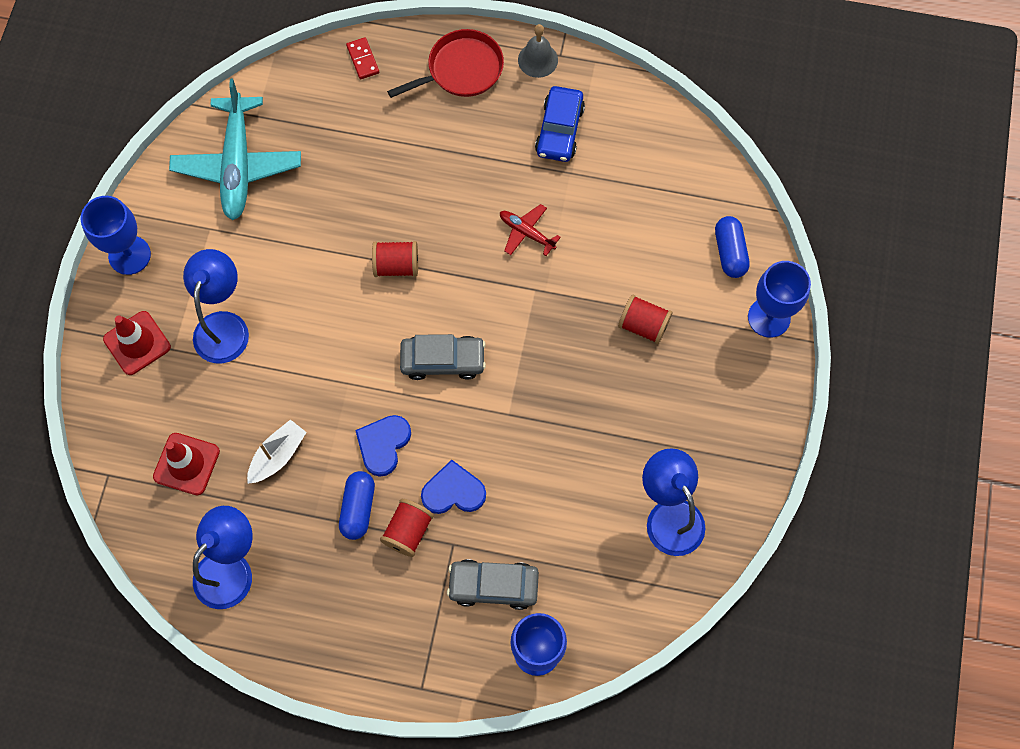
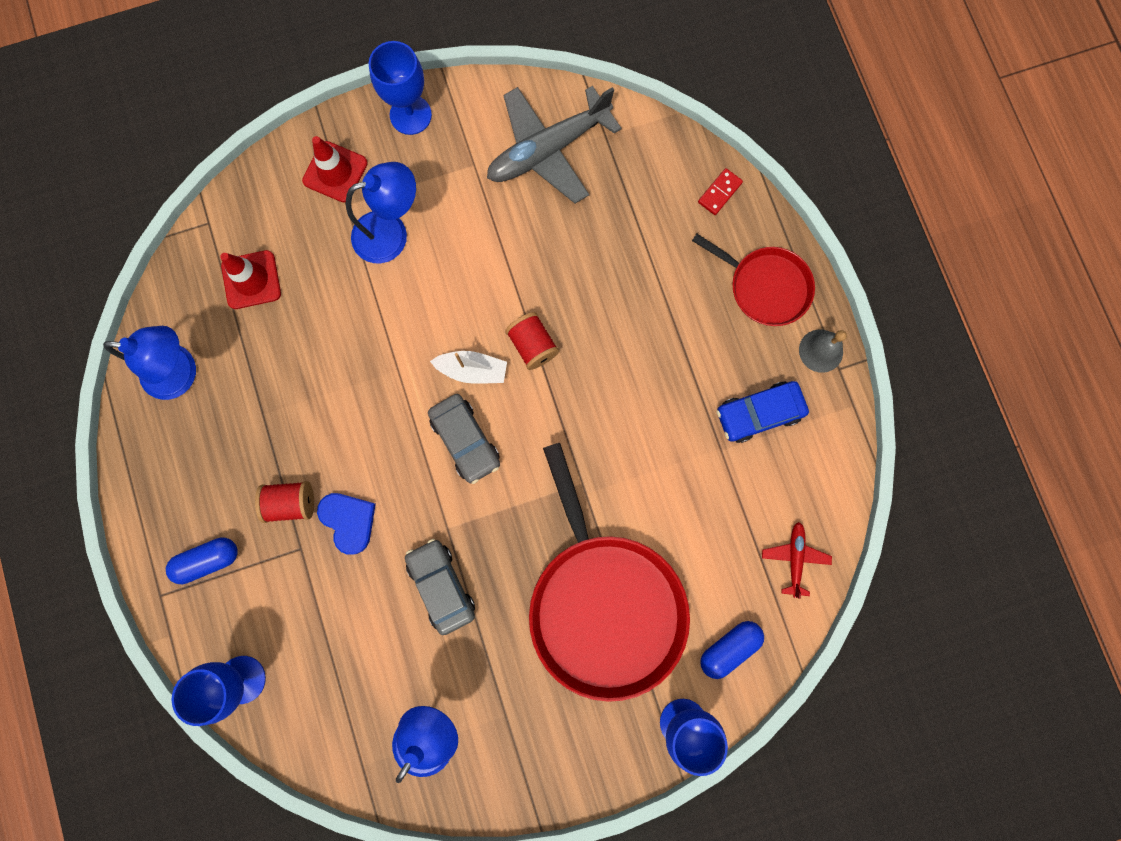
camera: 60 degrees right, 10 degrees up
turquoise plane [169,79,301,220] -> grey plane [487,86,622,203]
white boat [247,419,307,484] -> white boat moved to [430,351,507,384]
blue capsule [339,471,375,540] -> blue capsule moved to [166,537,238,584]
blue heart [355,415,411,477] -> none
grey car [447,559,539,610] -> grey car moved to [405,539,475,635]
red plane [500,204,561,256] -> red plane moved to [762,522,832,599]
red spool [618,295,672,344] -> red pan [529,443,690,702]

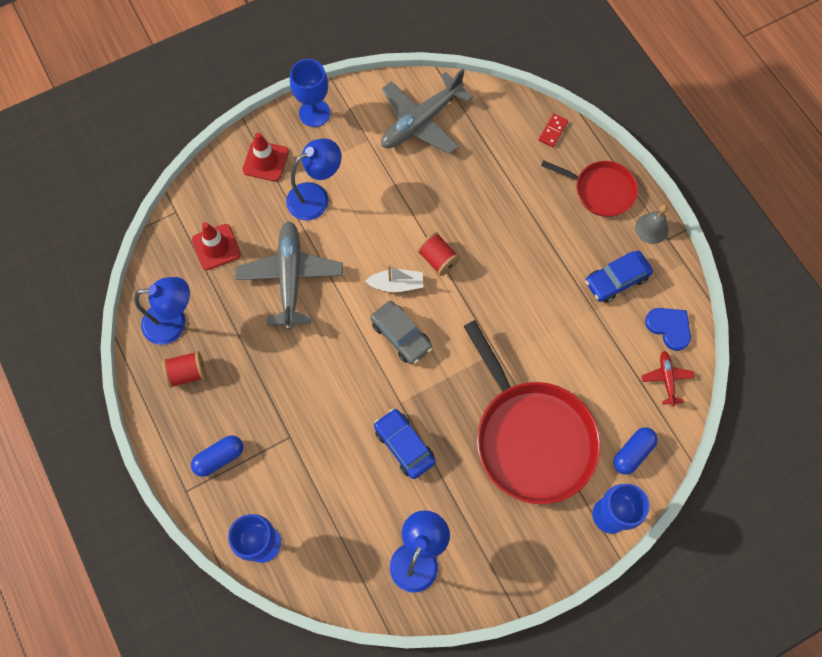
camera: 10 degrees left, 10 degrees down
red spool [255,481,314,523] -> red spool moved to [162,351,206,388]
blue heart [317,493,376,554] -> blue heart moved to [645,308,691,351]
grey car [405,539,475,635] -> blue car [374,409,436,479]
none -> grey plane [235,221,343,330]

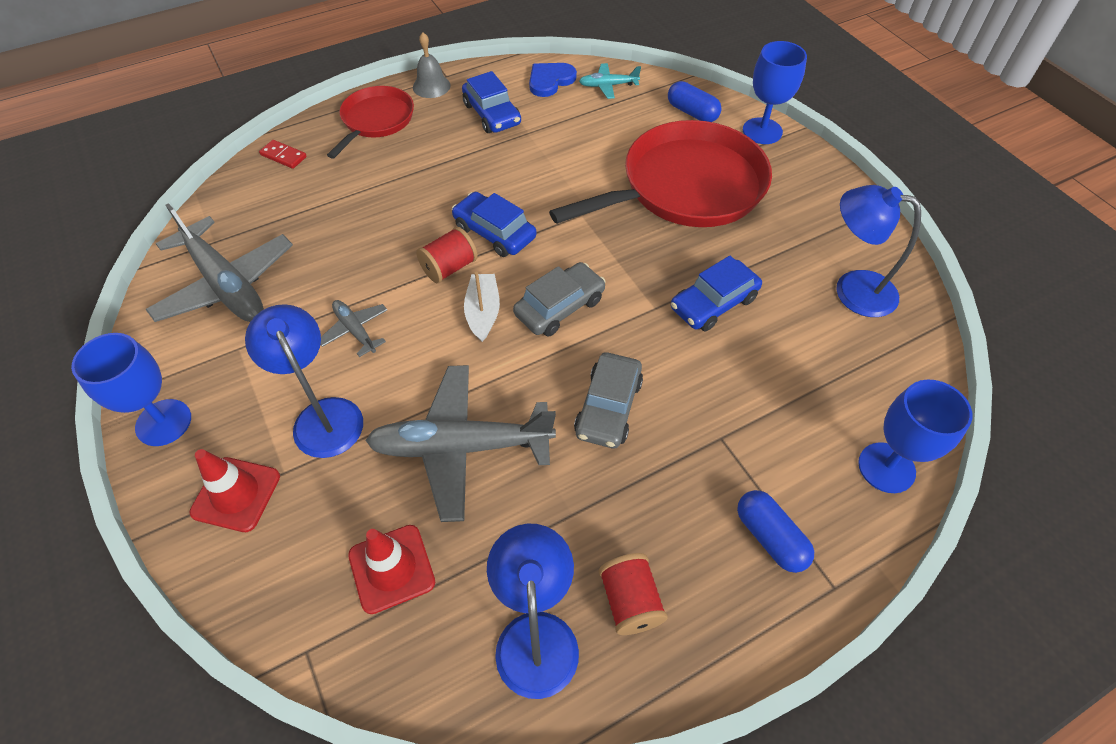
camera: 90 degrees left, 15 degrees down
red plane [641,351,695,406] -> turquoise plane [579,63,641,99]
none -> grey plane [320,300,387,357]
none -> blue car [452,192,536,257]
none -> grey car [574,352,643,448]

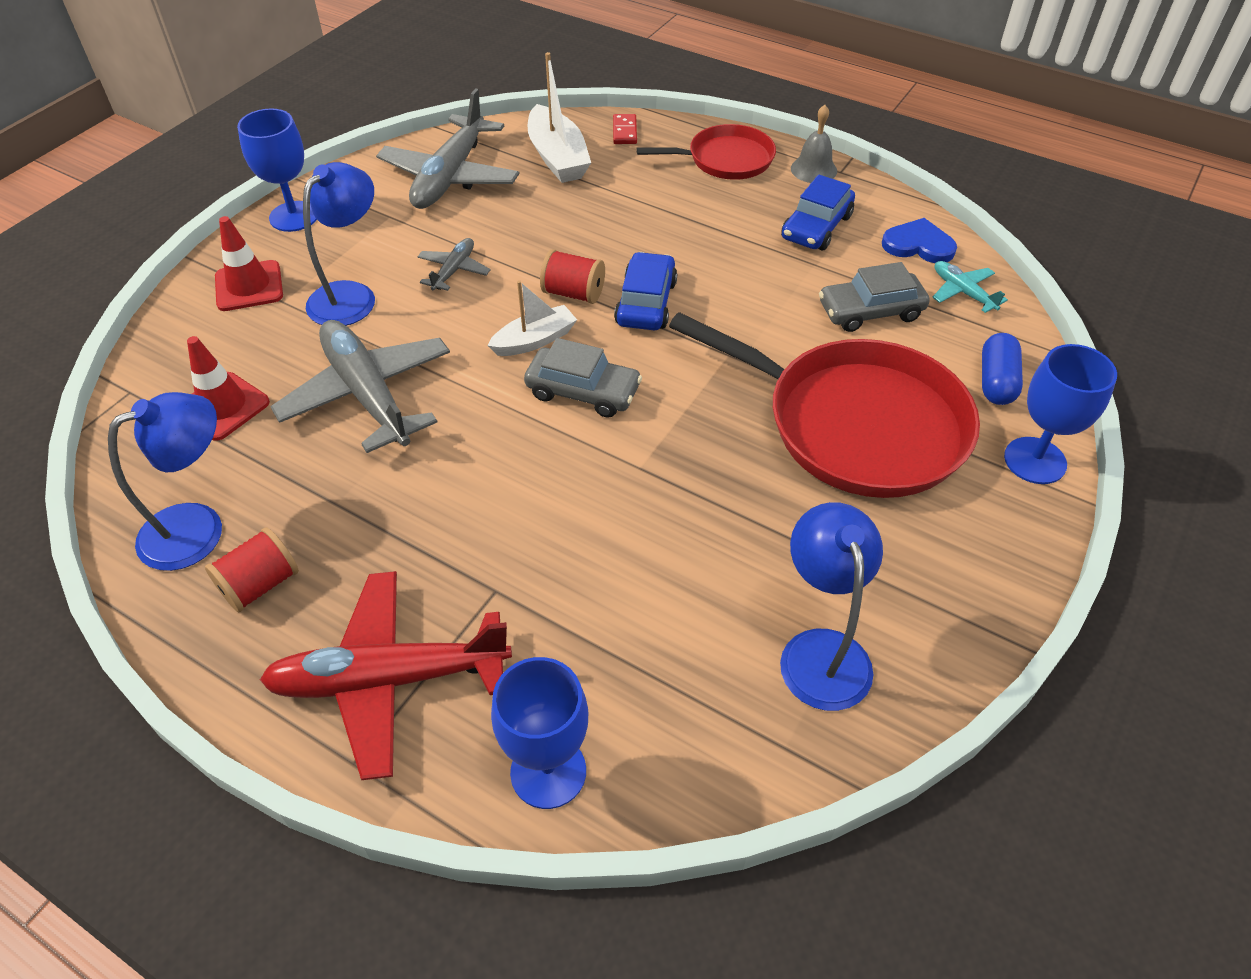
camera: 60 degrees right, 5 degrees down
grey car [574,352,643,448] -> grey car moved to [819,262,930,332]
blue car [671,256,762,331] -> none
blue capsule [737,490,814,573] -> red plane [260,571,512,780]
none -> white boat [528,52,591,183]

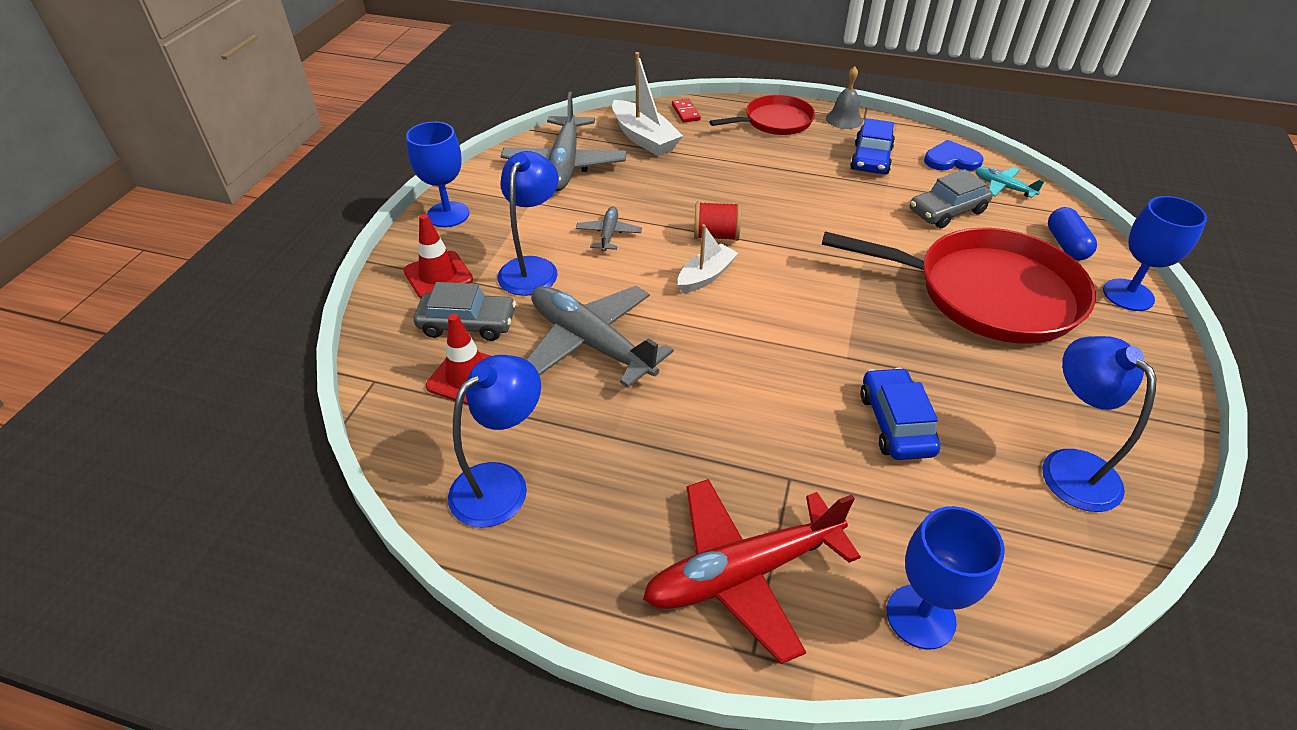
camera: 15 degrees left, 5 degrees down
red spool [205,527,299,612] -> none
grey car [524,338,642,418] -> grey car moved to [414,282,516,341]
blue car [614,252,677,330] -> blue car moved to [860,367,940,460]

